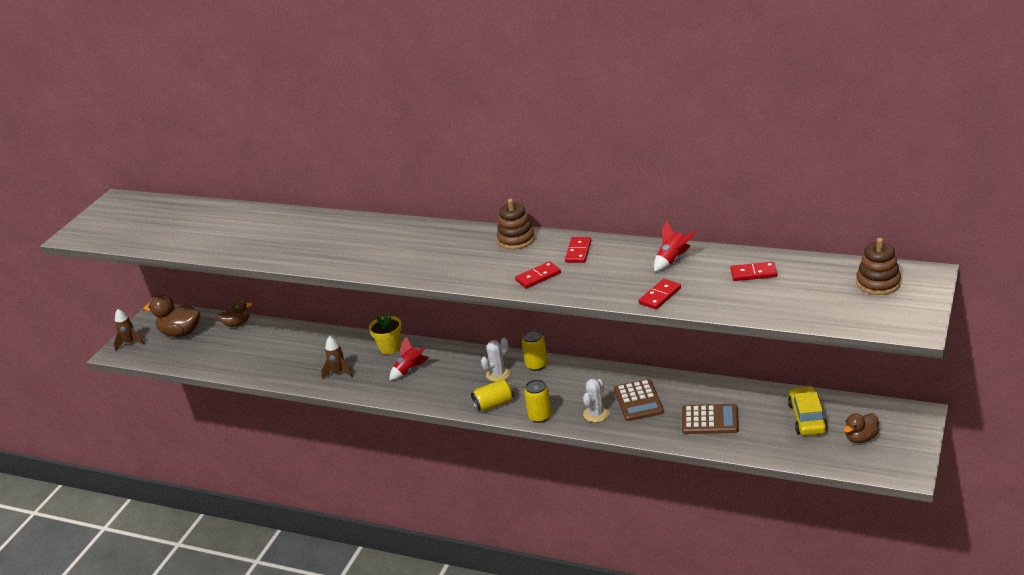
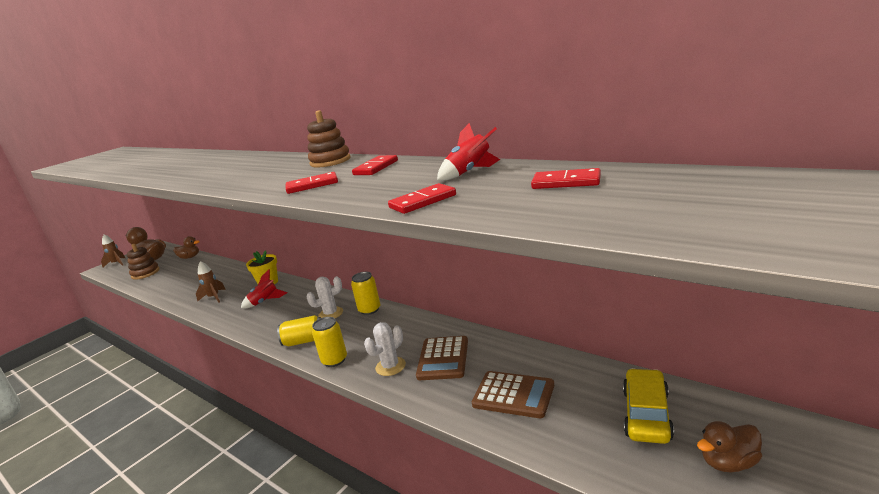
camera: 15 degrees right, 10 degrees down
brown stacking toy [856,238,901,295] -> brown stacking toy moved to [127,244,160,280]

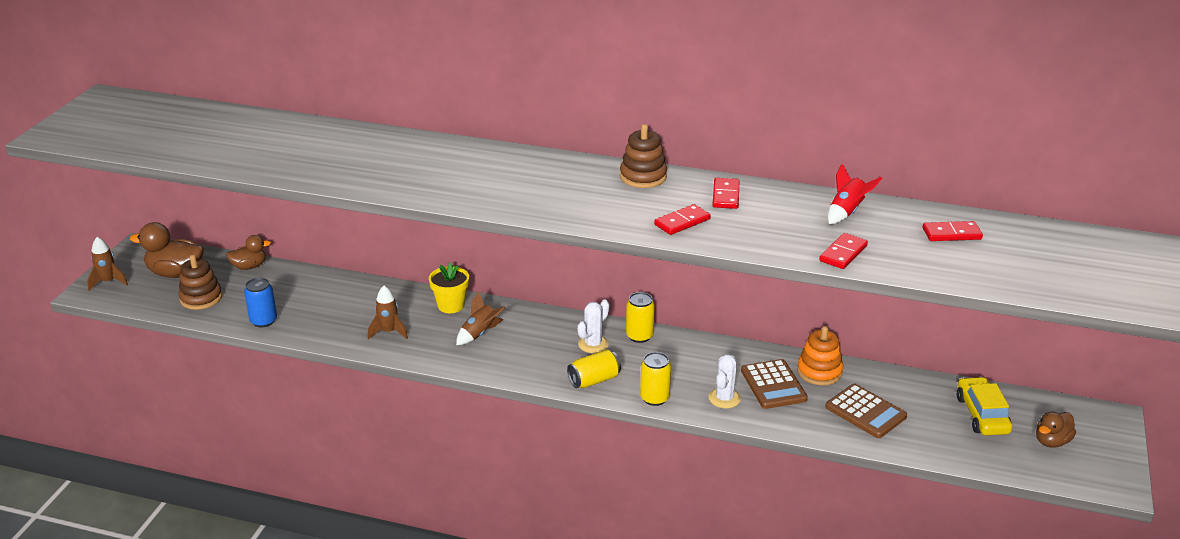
camera: 25 degrees left, 10 degrees up
red rocket [241,270,288,308] -> brown rocket [456,291,506,345]
brown calculator [472,371,554,418] -> brown calculator turned 45 degrees clockwise [825,384,907,438]
none -> blue can [244,278,277,328]
none -> orange stacking toy [797,326,843,385]

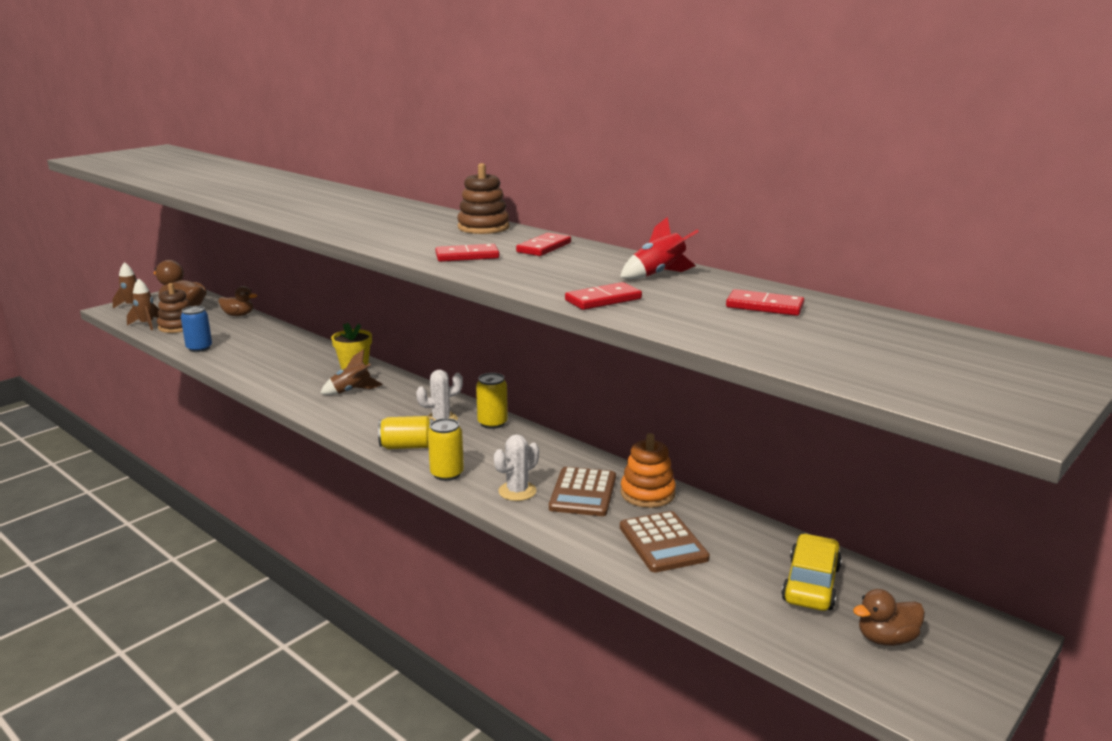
camera: 25 degrees right, 10 degrees down
brown rocket [368,286,408,340] -> brown rocket moved to [127,279,159,330]

